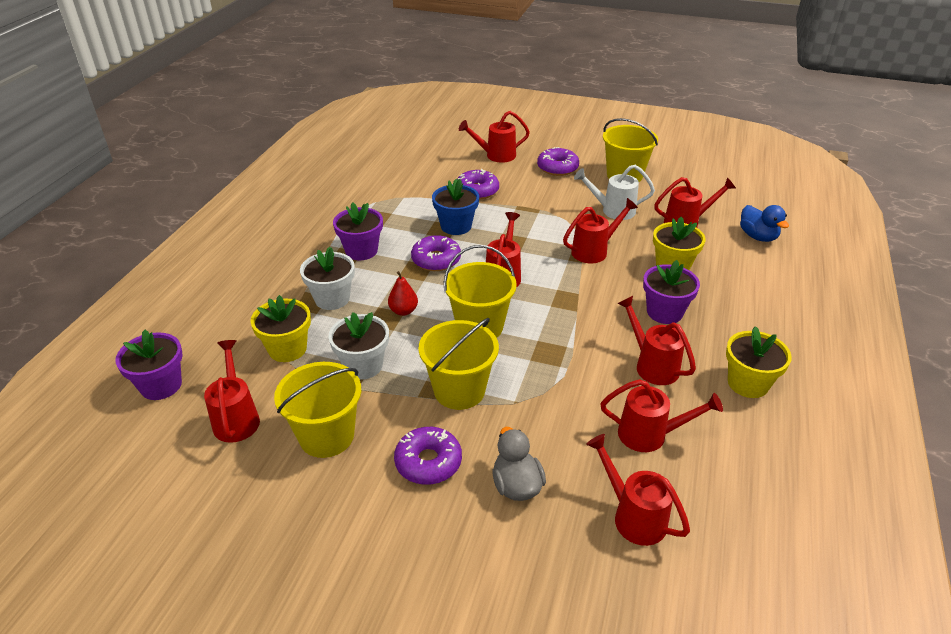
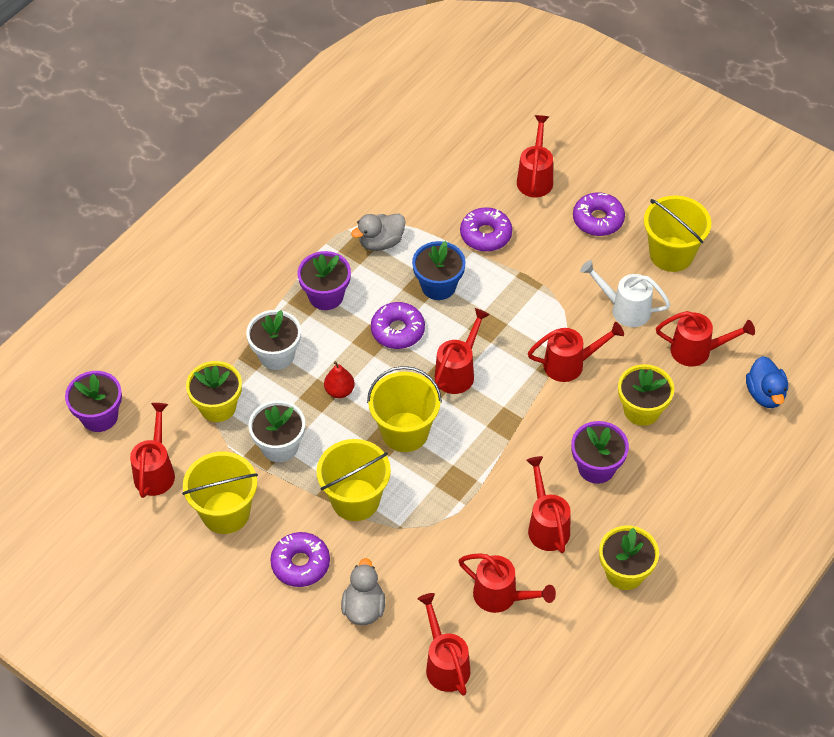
camera: 20 degrees right, 15 degrees up
red watering can [459,111,530,163] -> red watering can turned 90 degrees clockwise [517,115,553,197]
none -> grey duck [351,213,405,251]

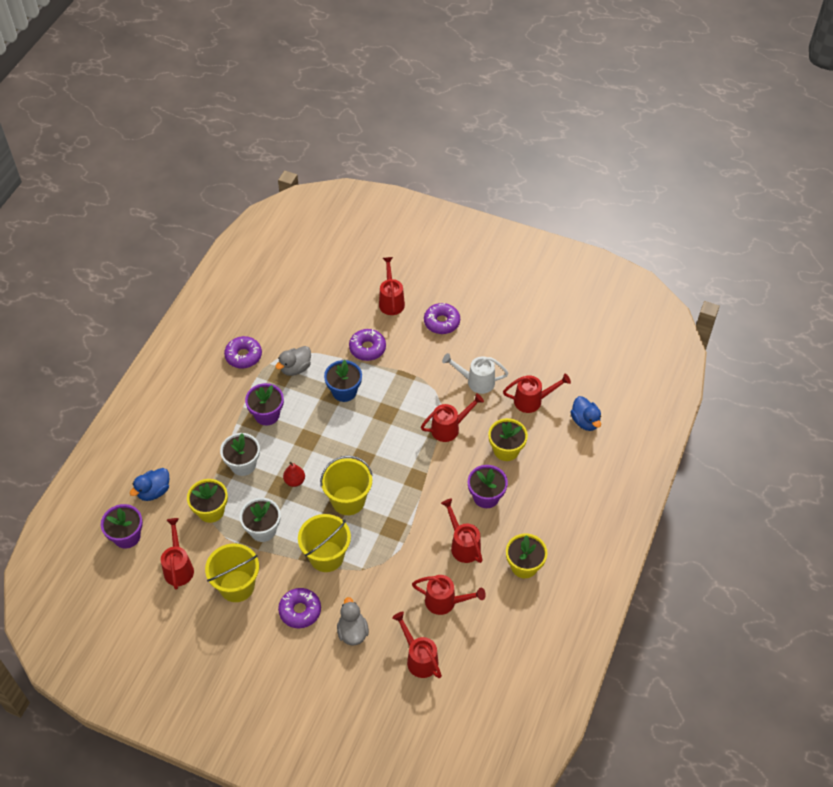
camera: 15 degrees left, 0 degrees up
purple donut [371,302,425,349] -> purple donut moved to [224,336,262,368]
red watering can [435,308,490,394] -> none
yellow bucket [644,195,711,272] -> none
none -> blue duck [130,468,169,501]

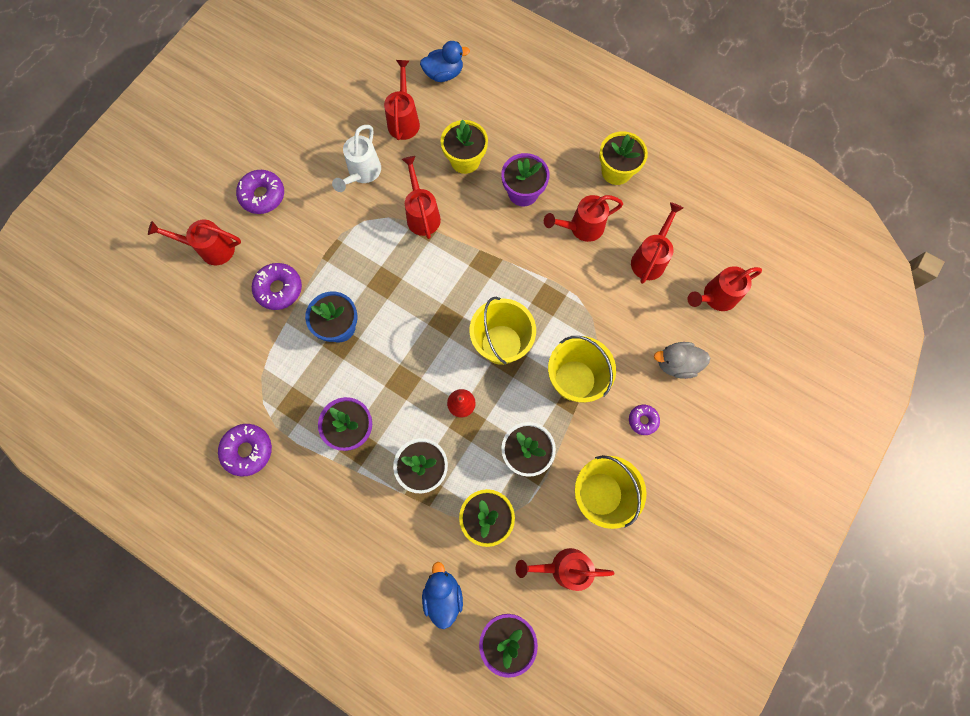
camera: 80 degrees left, 20 degrees up
blue duck [130,468,169,501] -> blue duck turned 150 degrees counterclockwise [422,562,463,629]
grey duck [275,346,311,376] -> none
purple donut [278,588,321,628] -> purple donut [629,405,660,435], size x0.60

